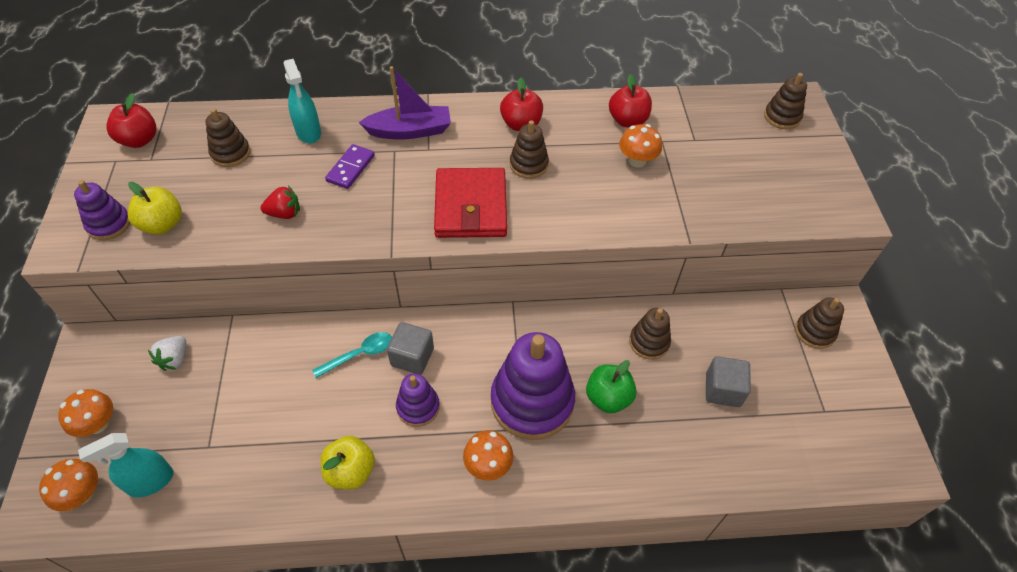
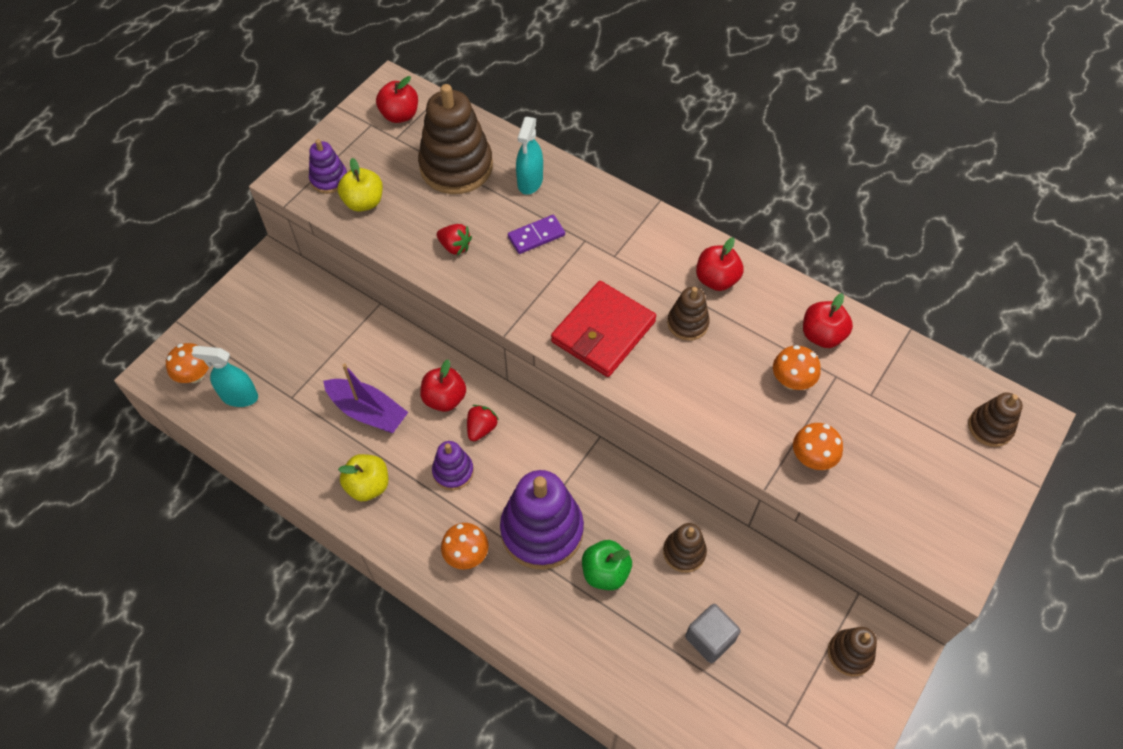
camera: 40 degrees right, 5 degrees up
orange mushroom [58,389,113,437] -> orange mushroom moved to [793,423,843,470]
white strawberry [148,336,186,371] -> none
brown stacking toy [206,108,250,167] -> brown stacking toy [418,84,493,194], size x1.95
turquoise spoon [312,332,392,378] -> red apple [420,359,466,412]
purple boat [359,66,451,140] -> purple boat moved to [323,364,408,433]
grey cube [387,322,434,375] -> red strawberry [467,405,499,441]

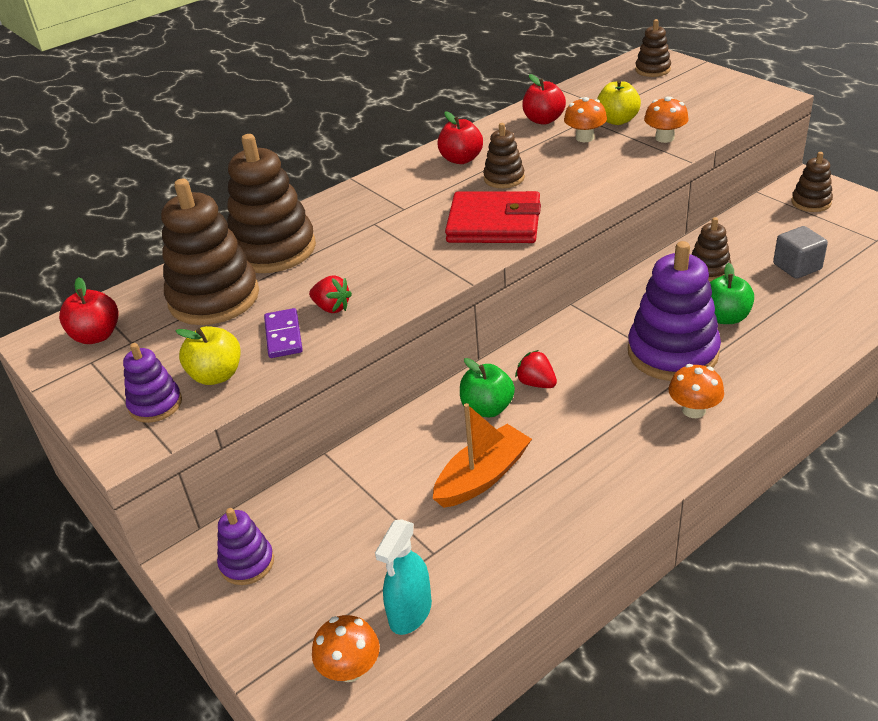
camera: 70 degrees left, 20 degrees down
purple boat [323,364,408,433] -> orange boat [433,403,532,508]
yellow apple [338,454,388,501] -> yellow apple moved to [597,80,641,125]
red apple [420,359,466,412] -> green apple [460,358,515,417]
purple stacking toy [432,441,474,490] -> purple stacking toy moved to [217,508,274,585]
red strawberry [437,224,472,255] -> red strawberry turned 75 degrees clockwise [309,275,352,313]
purple domino [508,215,565,254] -> purple domino moved to [264,308,303,358]
turquoise spray bottle [516,117,543,195] -> brown stacking toy [227,134,316,273]
red wallet [551,281,656,377] -> red wallet turned 45 degrees counterclockwise [445,191,541,243]

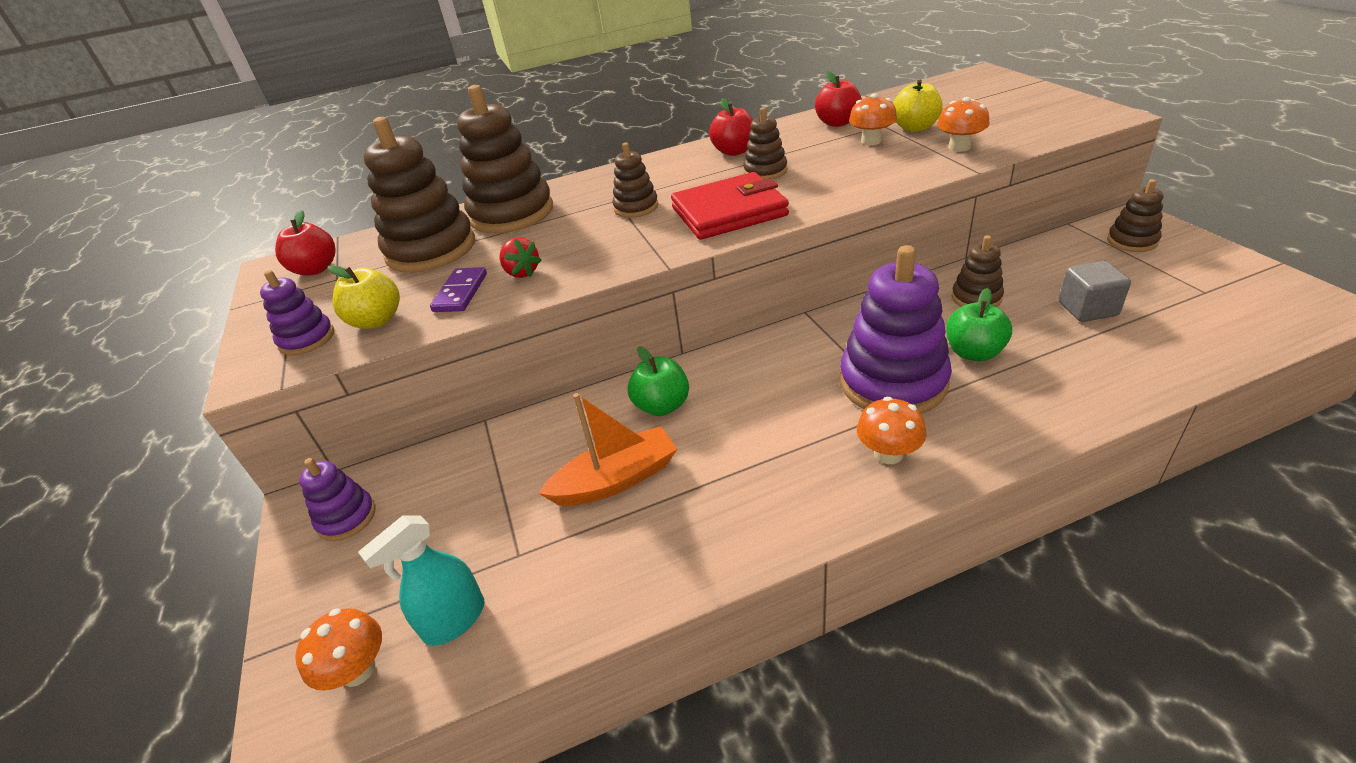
camera: 20 degrees right, 0 degrees up
red wallet [445,191,541,243] -> red wallet turned 45 degrees counterclockwise [671,172,789,240]
red strawberry [515,350,557,388] -> none
brown stacking toy [635,19,671,77] -> brown stacking toy moved to [612,143,658,218]

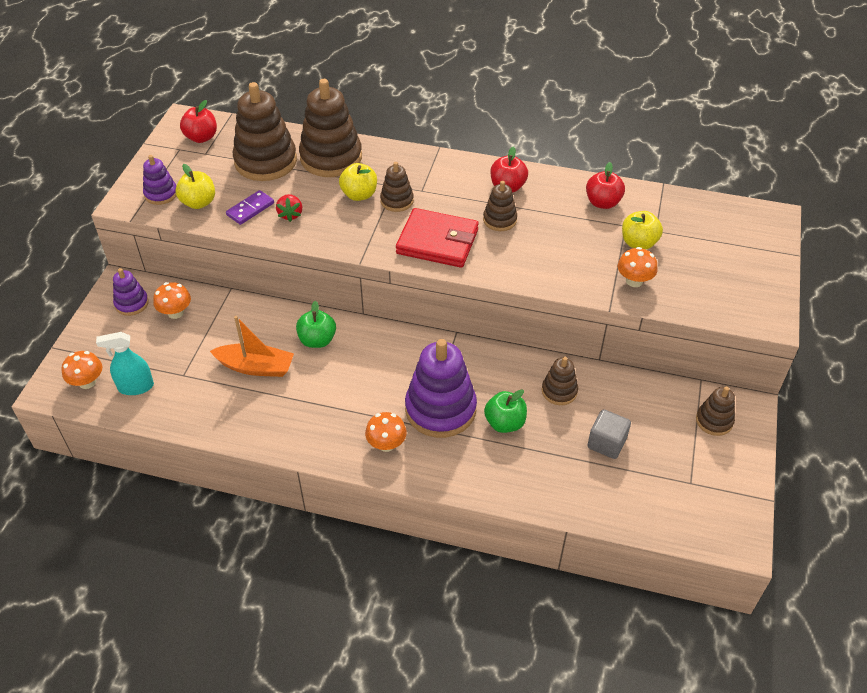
camera: 30 degrees right, 10 degrees up
orange mushroom [849,93,897,145] -> orange mushroom moved to [153,282,191,319]
none -> yellow apple [339,163,377,201]

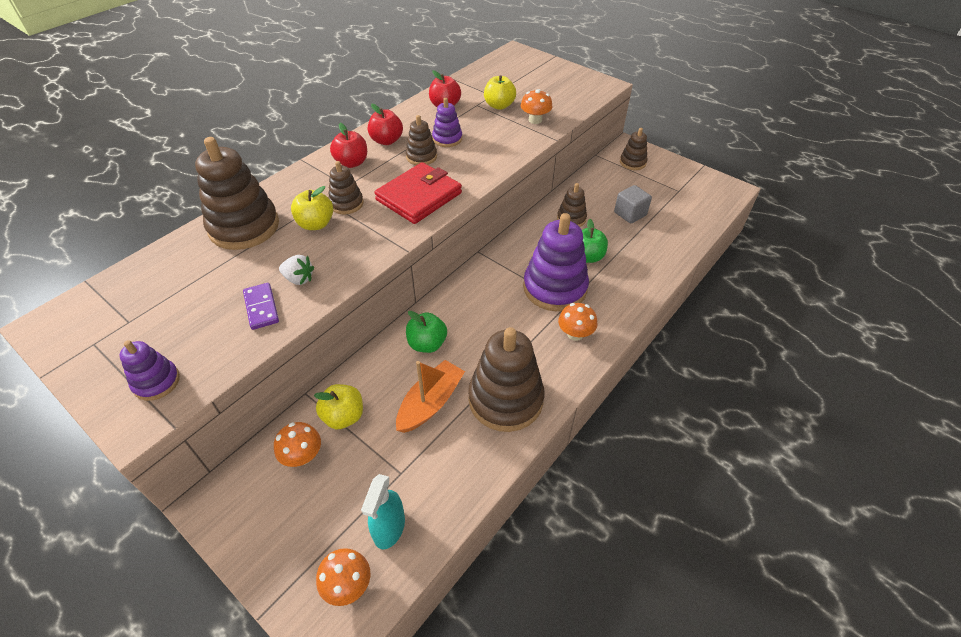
camera: 65 degrees left, 0 degrees up
purple stacking toy [113,268,149,316] -> purple stacking toy moved to [432,98,462,147]
yellow apple [176,164,215,209] -> yellow apple moved to [314,384,363,430]
red apple [180,100,217,143] -> red apple moved to [330,123,367,168]
brown stacking toy [233,82,297,181] -> brown stacking toy moved to [468,327,545,432]
red strawberry [276,194,302,222] -> white strawberry [279,255,314,285]

